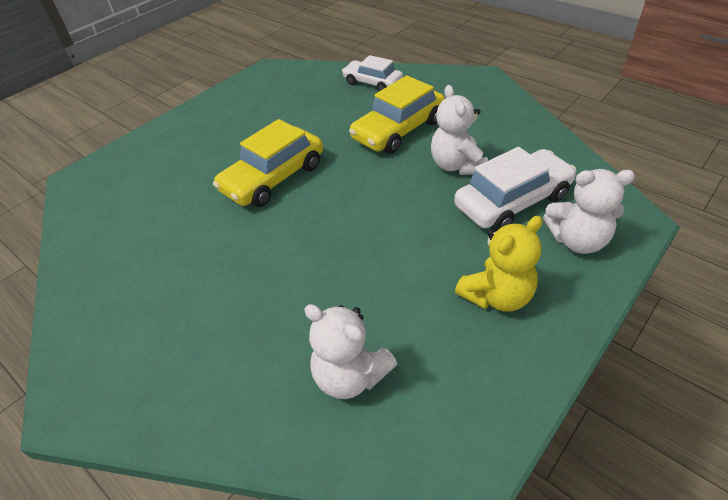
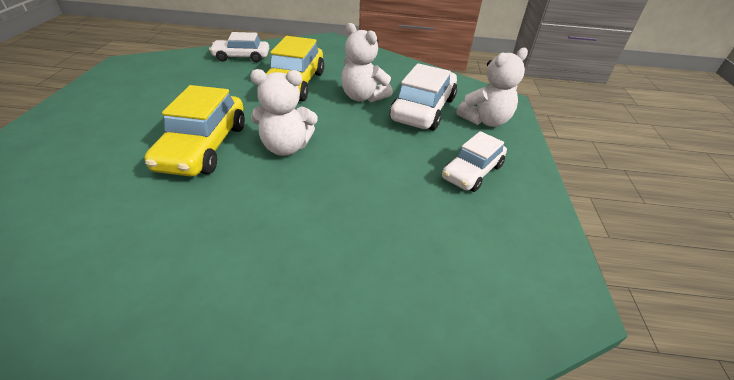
camera: 40 degrees left, 5 degrees down
white teddy bear [304,304,397,399] -> white teddy bear moved to [250,69,318,156]
yellow teddy bear [455,216,542,312] -> white car [442,131,507,192]

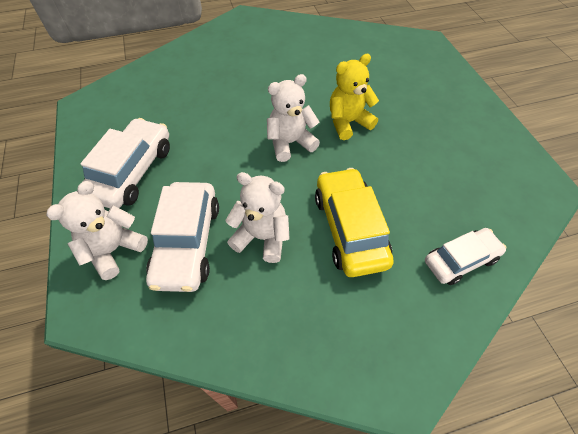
camera: 160 degrees right, 15 degrees up
yellow car [144,85,245,176] -> yellow teddy bear [330,54,379,140]
white car [442,131,507,192] -> white car [81,118,170,208], size x1.54

